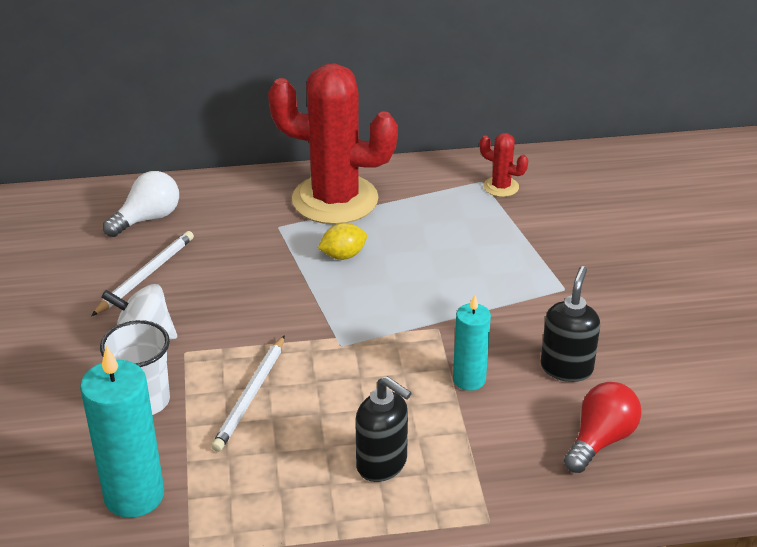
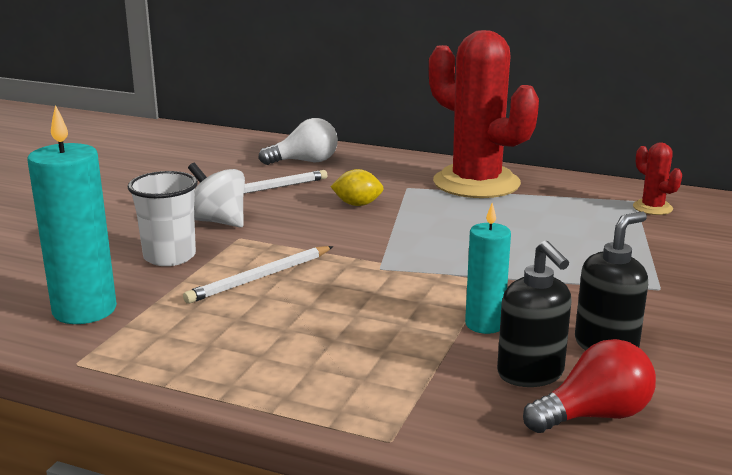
camera: 30 degrees right, 15 degrees down
yellow lemon [318,223,367,260] -> yellow lemon moved to [330,169,384,206]
black soap dispenser [355,376,412,482] -> black soap dispenser moved to [497,241,572,387]

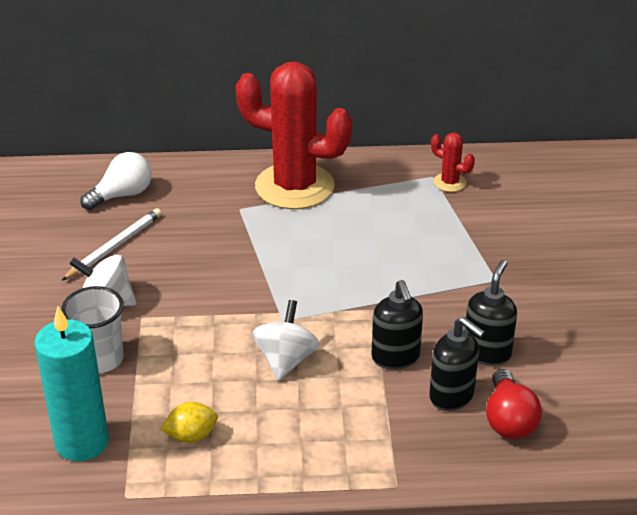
camera: 25 degrees left, 15 degrees up
white pencil [183,246,333,304] -> none
yellow lemon [330,169,384,206] -> yellow lemon moved to [161,402,218,443]
turquoise candle [465,203,511,334] -> black soap dispenser [371,280,423,370]
red light bulb [523,339,656,433] -> red light bulb turned 135 degrees clockwise [486,369,542,439]
none -> white spinning top [252,300,319,381]

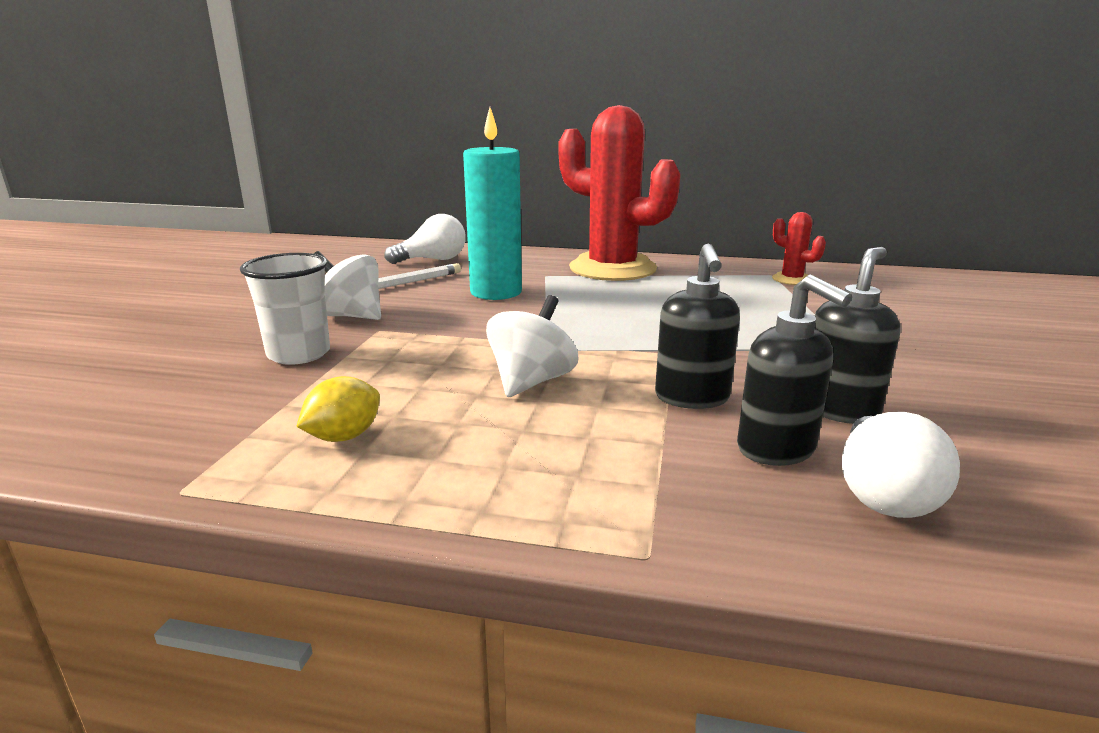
camera: 15 degrees right, 15 degrees down
turquoise candle [34,306,109,461] -> turquoise candle moved to [463,108,522,300]
yellow lemon [161,402,218,443] -> yellow lemon turned 45 degrees counterclockwise [296,376,380,442]
red light bulb [486,369,542,439] -> white light bulb [842,412,960,518]

